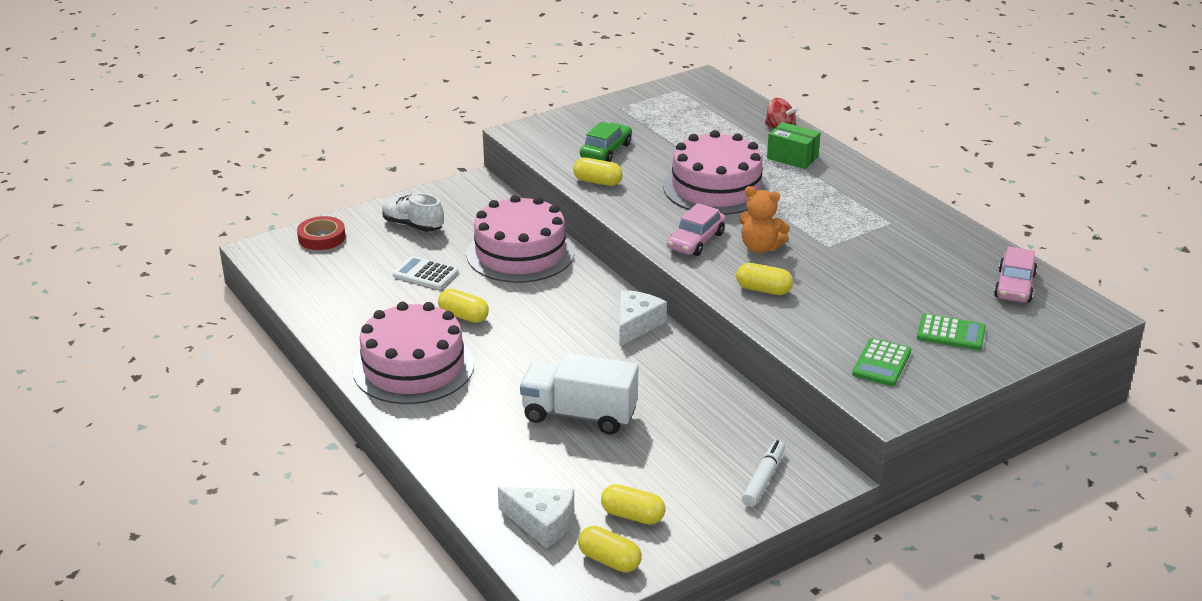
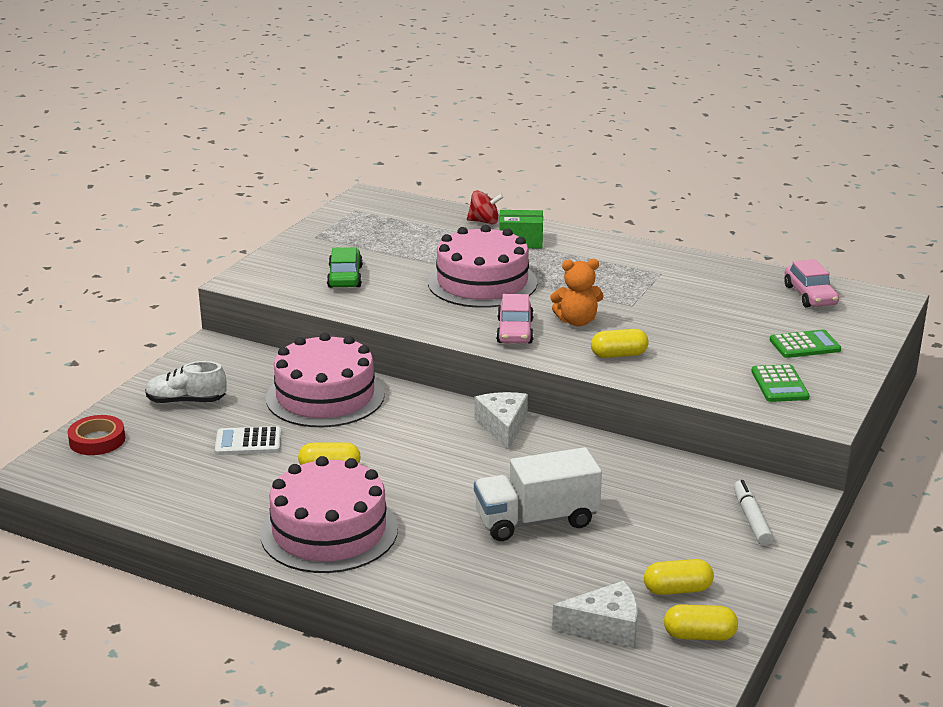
camera: 30 degrees left, 5 degrees down
yellow capsule [573,158,623,186] -> none

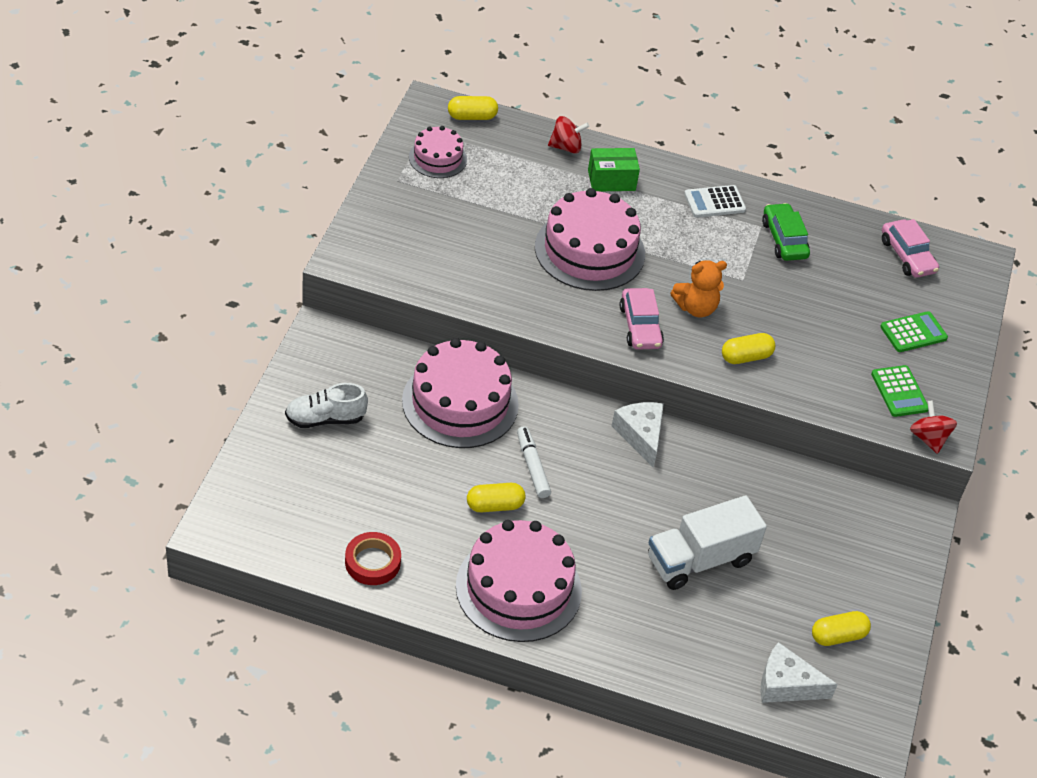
camera: 15 degrees left, 20 degrees up
red tape [68,415,125,455] -> red tape moved to [345,532,401,585]
white calculator [215,426,281,455] -> white calculator moved to [684,185,746,217]
green car [327,247,363,288] -> green car moved to [762,203,810,261]
white cheese [552,581,638,647] -> white cheese turned 150 degrees counterclockwise [761,642,838,703]
yellow capsule [664,604,738,641] -> yellow capsule moved to [448,96,498,120]
white marker [734,480,773,546] -> white marker moved to [517,426,551,498]
none -> pink cake [409,126,467,178]
none -> red spinning top [910,400,957,454]

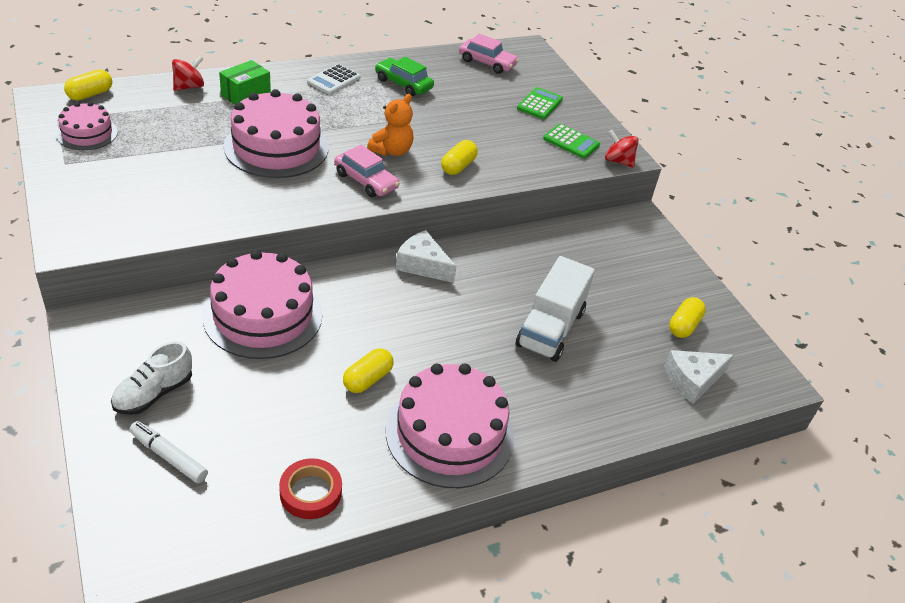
camera: 40 degrees left, 5 degrees down
white marker [517,426,551,498] -> white marker moved to [129,421,208,483]

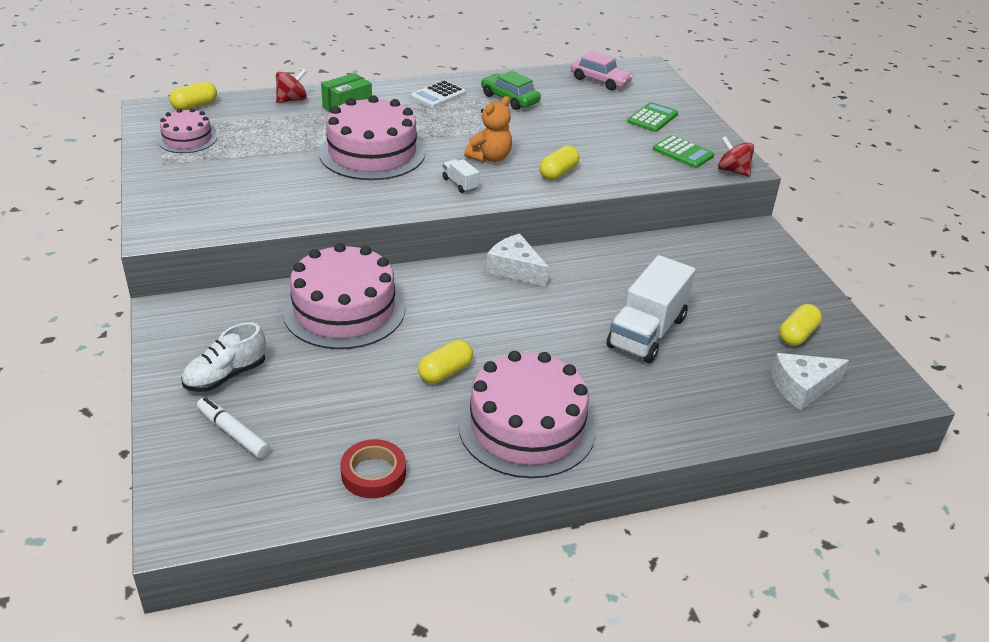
camera: 10 degrees right, 5 degrees down
pink car [334,145,400,197] -> white truck [443,159,479,193]

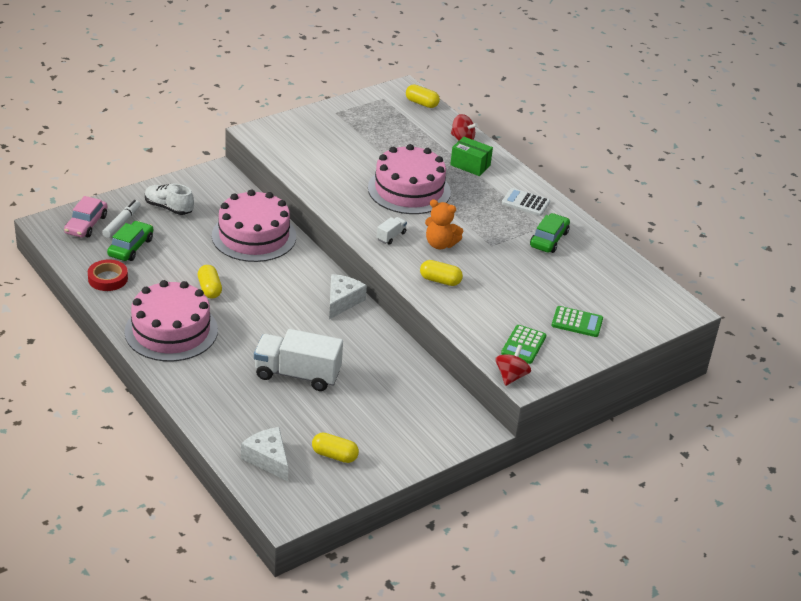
camera: 70 degrees right, 0 degrees up
pink cake [158,108,217,153] -> none
yellow capsule [418,340,473,383] -> yellow capsule turned 45 degrees clockwise [198,265,222,299]
pink car [571,51,633,90] -> pink car moved to [64,196,107,238]
none -> green car [107,221,153,261]

